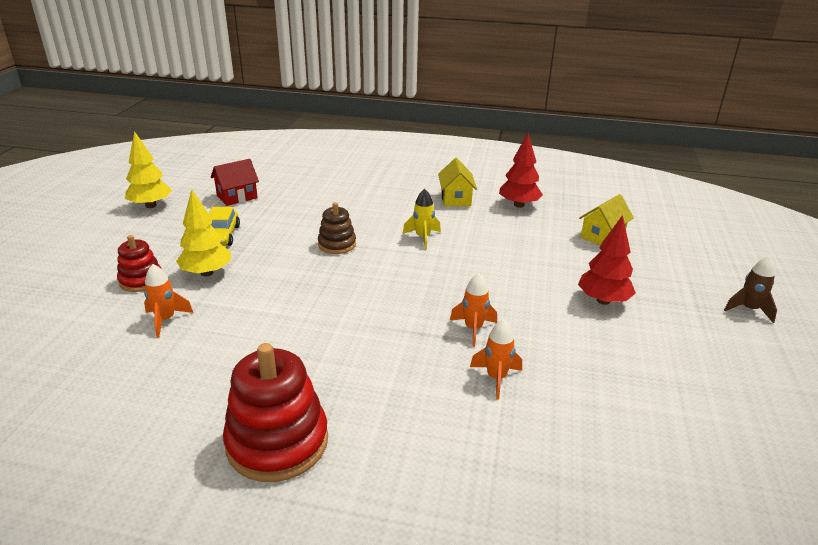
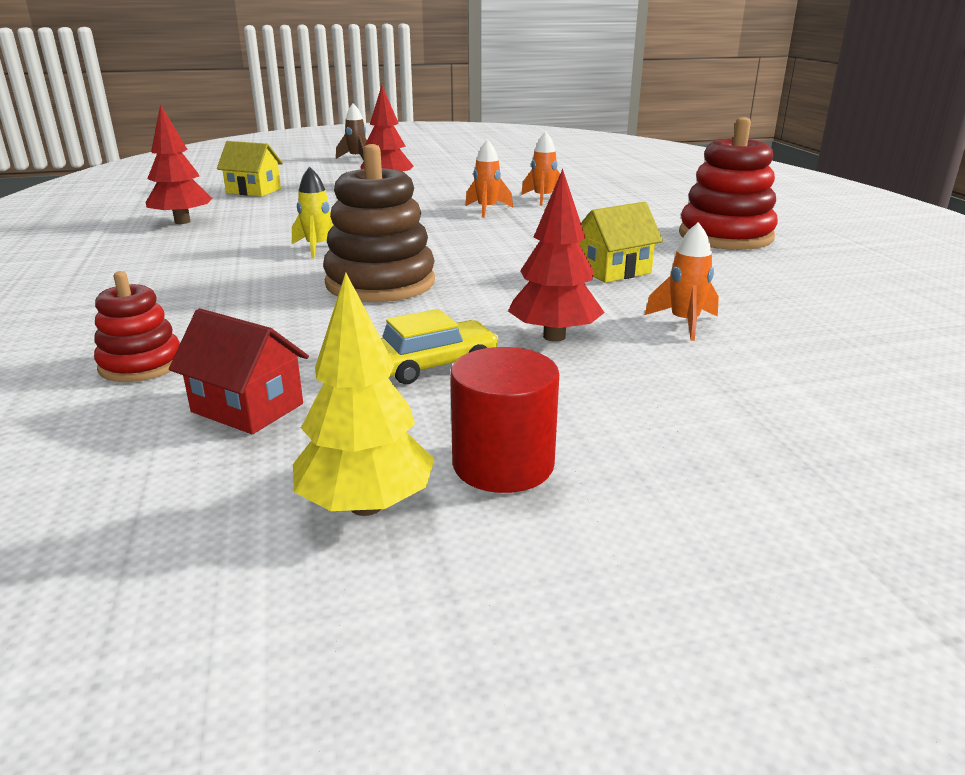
camera: 115 degrees left, 5 degrees down
red stacking toy [117,235,161,292] -> red stacking toy moved to [94,271,180,382]
yellow tree [176,189,231,277] -> red tree [508,169,605,342]
brown stacking toy [318,202,356,254] -> brown stacking toy [323,144,435,302], size x1.76
yellow house [438,158,477,206] -> yellow house moved to [579,202,663,283]
none -> red cylinder [450,347,559,493]

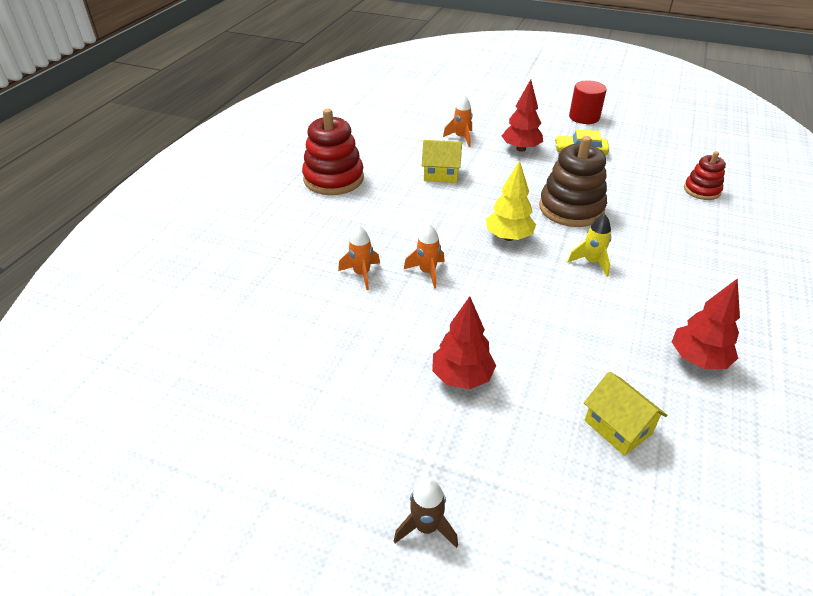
camera: 145 degrees left, 15 degrees up
red house [169,308,309,434] -> none
yellow tree [293,273,435,516] -> yellow tree moved to [486,161,536,241]

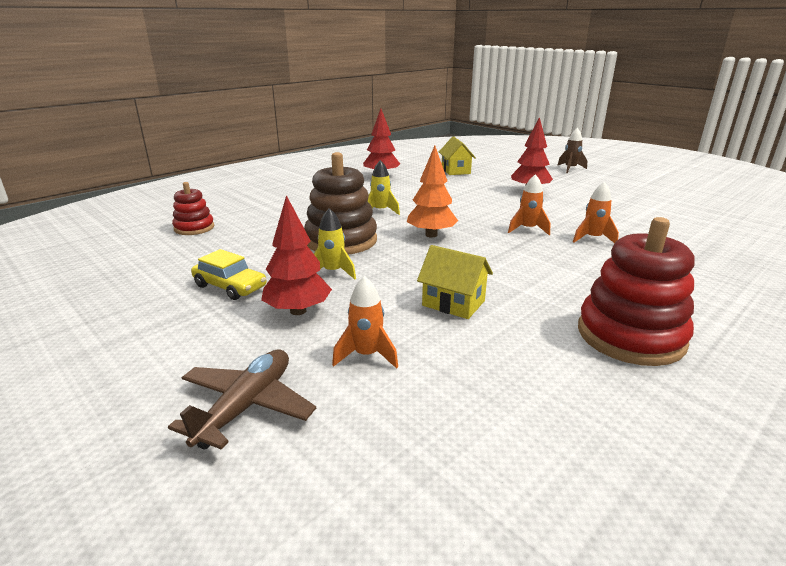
camera: 155 degrees left, 15 degrees down
yellow tree [486,161,536,241] -> orange tree [407,145,458,237]
red cylinder [569,80,607,124] -> none
none -> brown plane [168,349,316,450]
none -> yellow rocket [314,208,356,279]

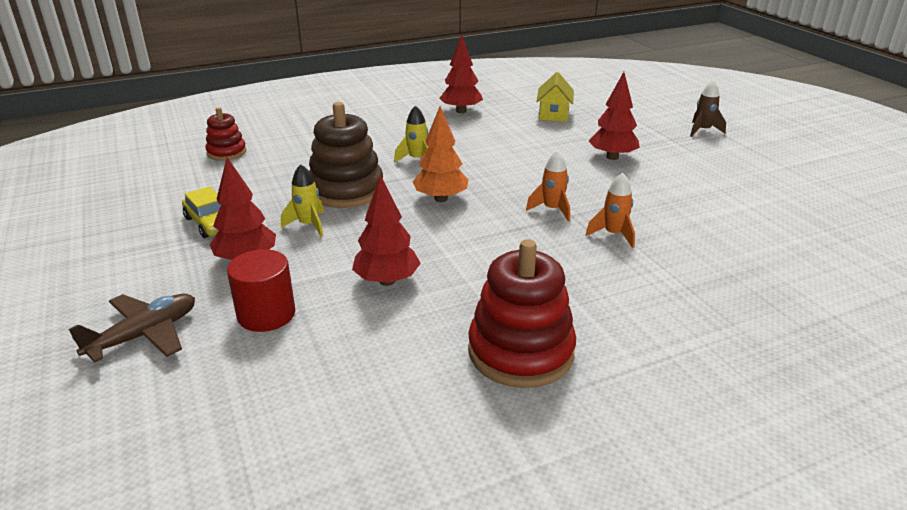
camera: 20 degrees right, 5 degrees up
orange rocket [332,276,398,368] -> red cylinder [227,249,295,332]
yellow house [417,245,493,319] -> red tree [352,175,421,286]

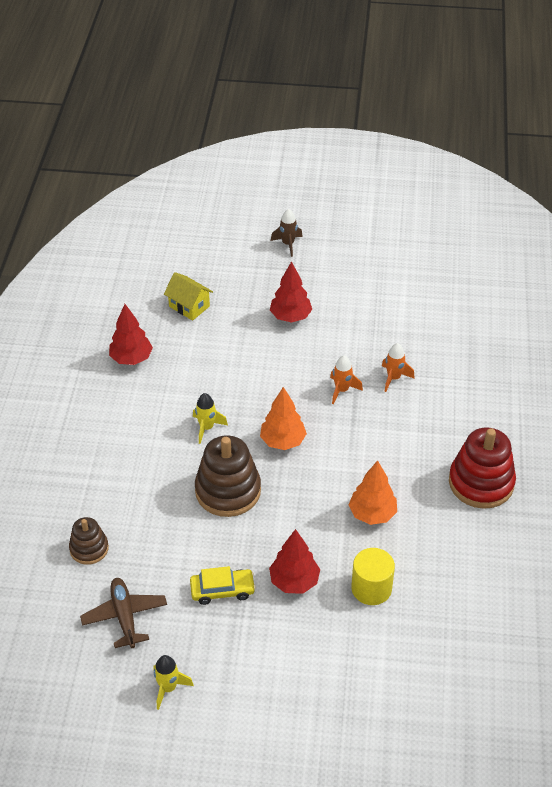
camera: 60 degrees left, 15 degrees up
brown plane [69,294,195,363] -> brown plane moved to [80,578,167,648]
red stacking toy [205,107,246,161] -> brown stacking toy [69,517,109,565]
red cylinder [227,249,295,332] -> yellow cylinder [351,548,395,605]
yellow rocket [281,164,324,237] -> yellow rocket moved to [153,655,194,710]
red tree [352,175,421,286] -> orange tree [349,460,397,525]

